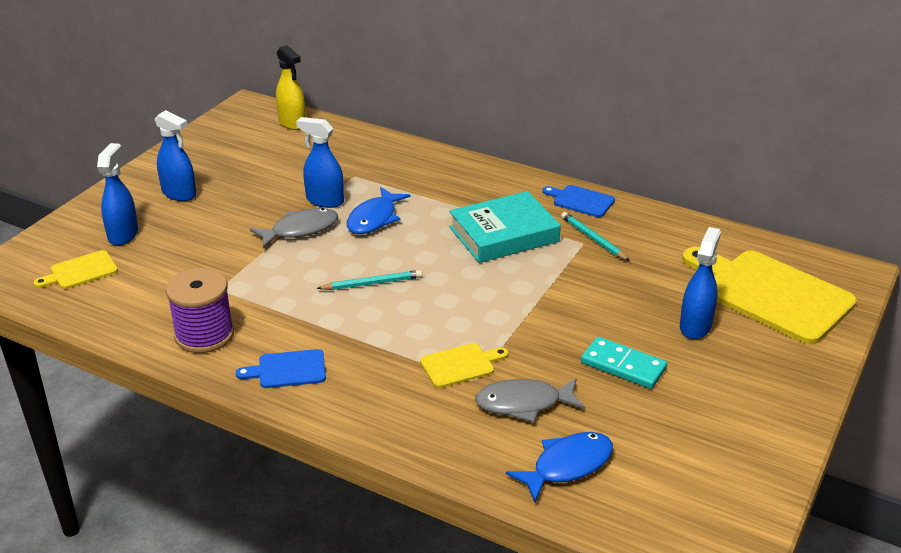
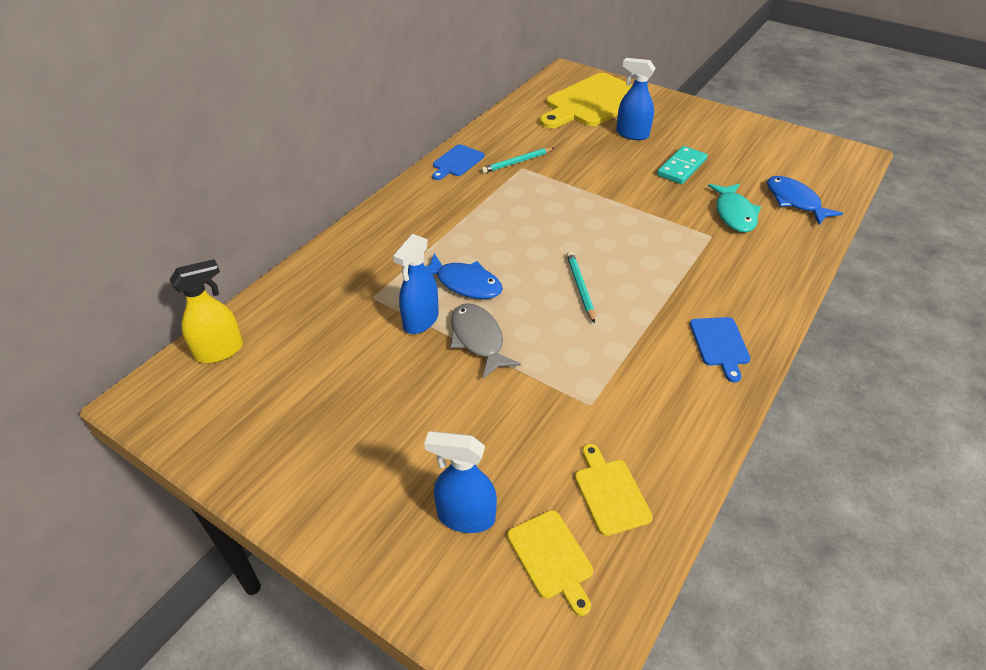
camera: 85 degrees left, 10 degrees up
blue spray bottle [155,110,196,201] -> none
purple spool [166,268,234,353] -> none
yellow cutting board [420,343,509,388] -> yellow cutting board moved to [575,444,653,536]
turquoise book [449,191,561,263] -> none
grey fish [475,378,585,423] -> turquoise fish [708,183,761,233]

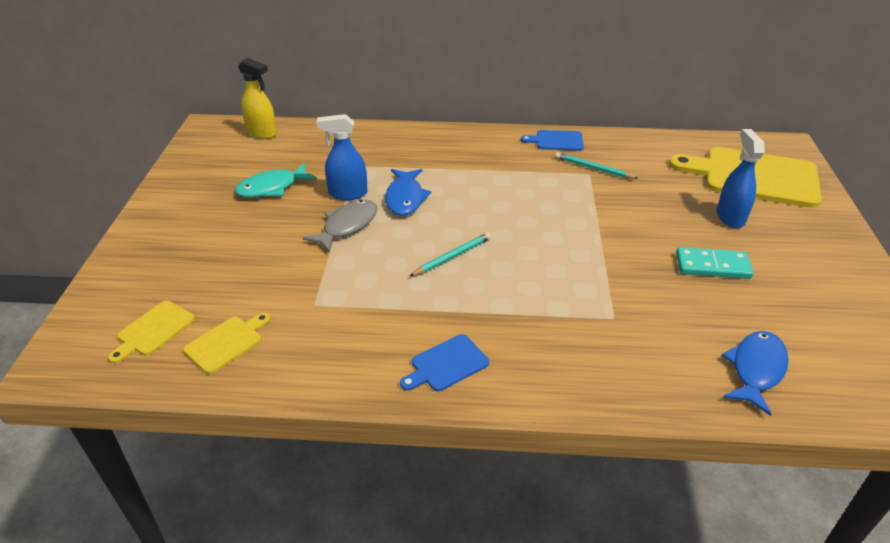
camera: 60 degrees right, 5 degrees down
blue spray bottle [424,431,497,533] -> none
turquoise fish [708,183,761,233] -> turquoise fish moved to [235,163,317,198]

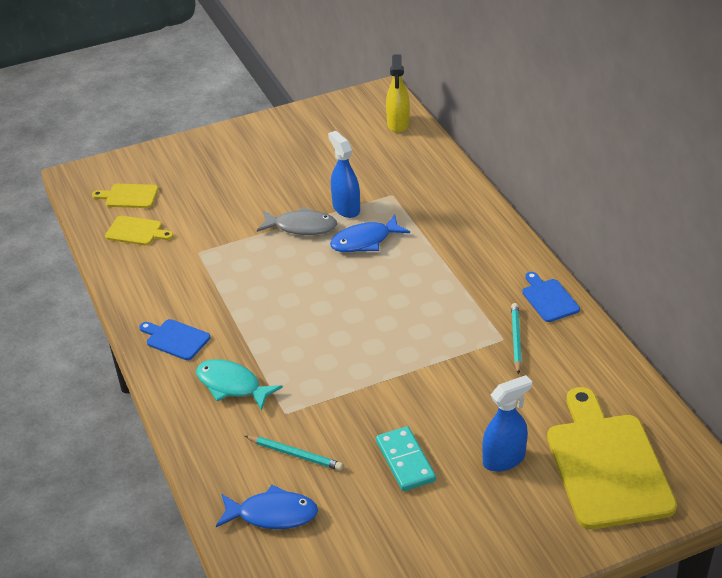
camera: 65 degrees right, 0 degrees up
turquoise fish [235,163,317,198] -> turquoise fish moved to [196,359,283,411]
turquoise pencil [410,232,491,276] -> turquoise pencil moved to [245,436,343,471]

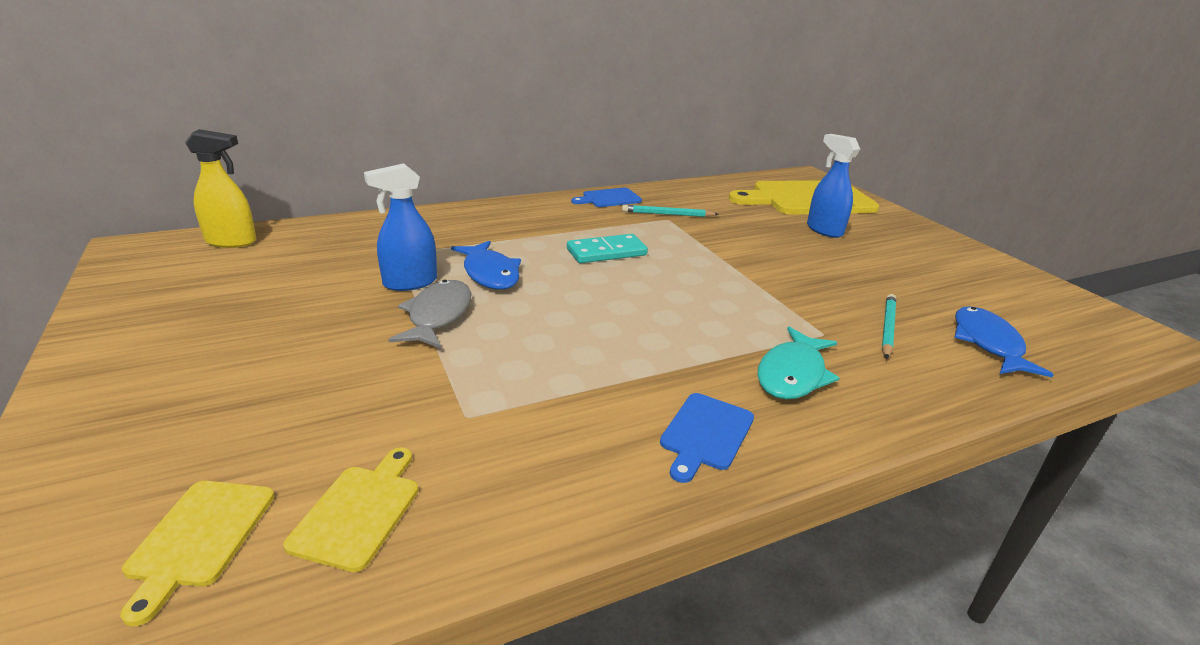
camera: 95 degrees left, 10 degrees down
turquoise domino [376,426,436,491] -> turquoise domino moved to [567,234,648,263]

